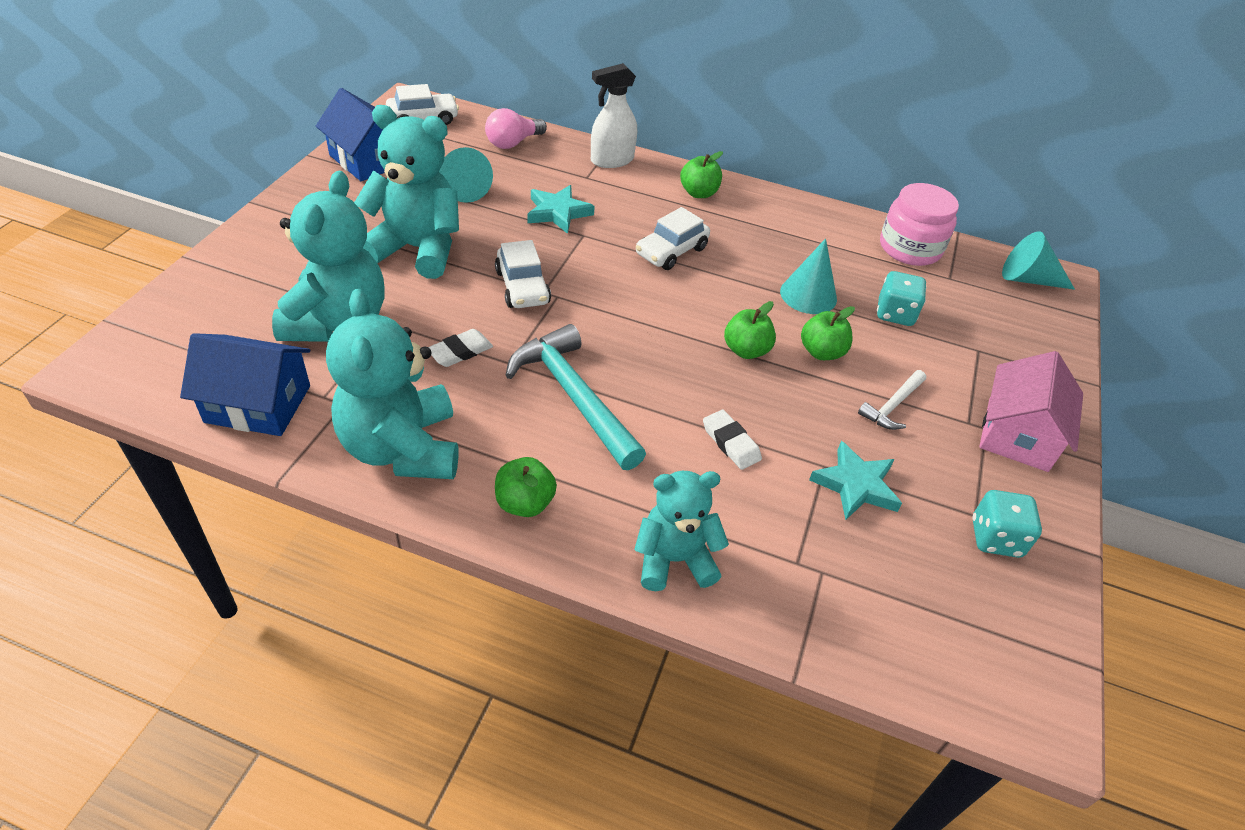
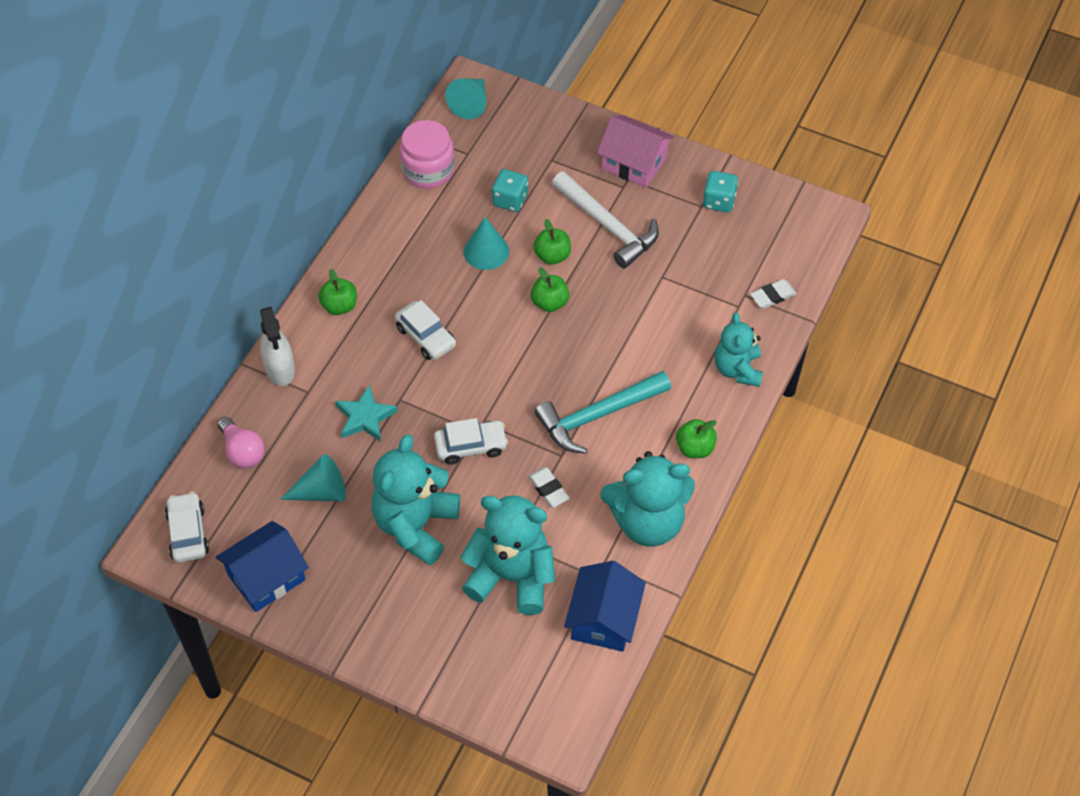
camera: 80 degrees left, 10 degrees up
white eraser [703,410,762,470] -> white eraser moved to [750,279,797,309]
turquoise star [809,441,902,520] -> none
white hammer [858,370,926,430] -> white hammer [552,171,659,268], size x1.96

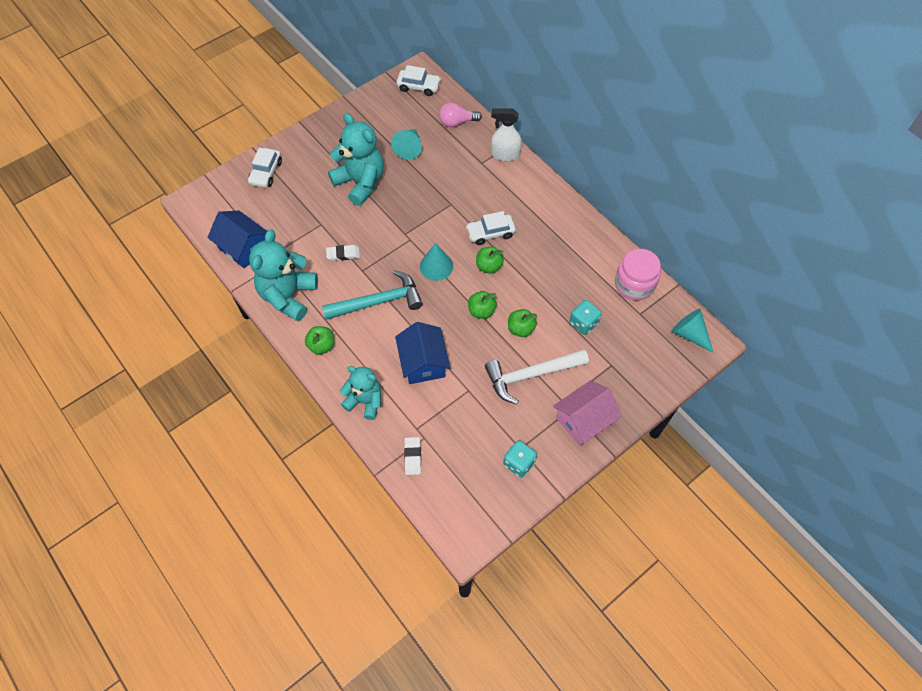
camera: 115 degrees right, 5 degrees up
blue house [216,521,309,612] -> blue house moved to [395,322,450,384]
green apple [318,269,357,315] -> green apple moved to [476,247,504,274]
turquoise star [335,385,398,442] -> none
white car [434,418,508,465] -> white car moved to [248,148,282,188]
turquoise teddy bear [460,495,555,615] -> none
turquoise cone [464,217,509,270] -> turquoise cone moved to [420,243,453,281]
turquoise hammer [534,371,671,454] -> turquoise hammer turned 75 degrees clockwise [322,270,423,320]

